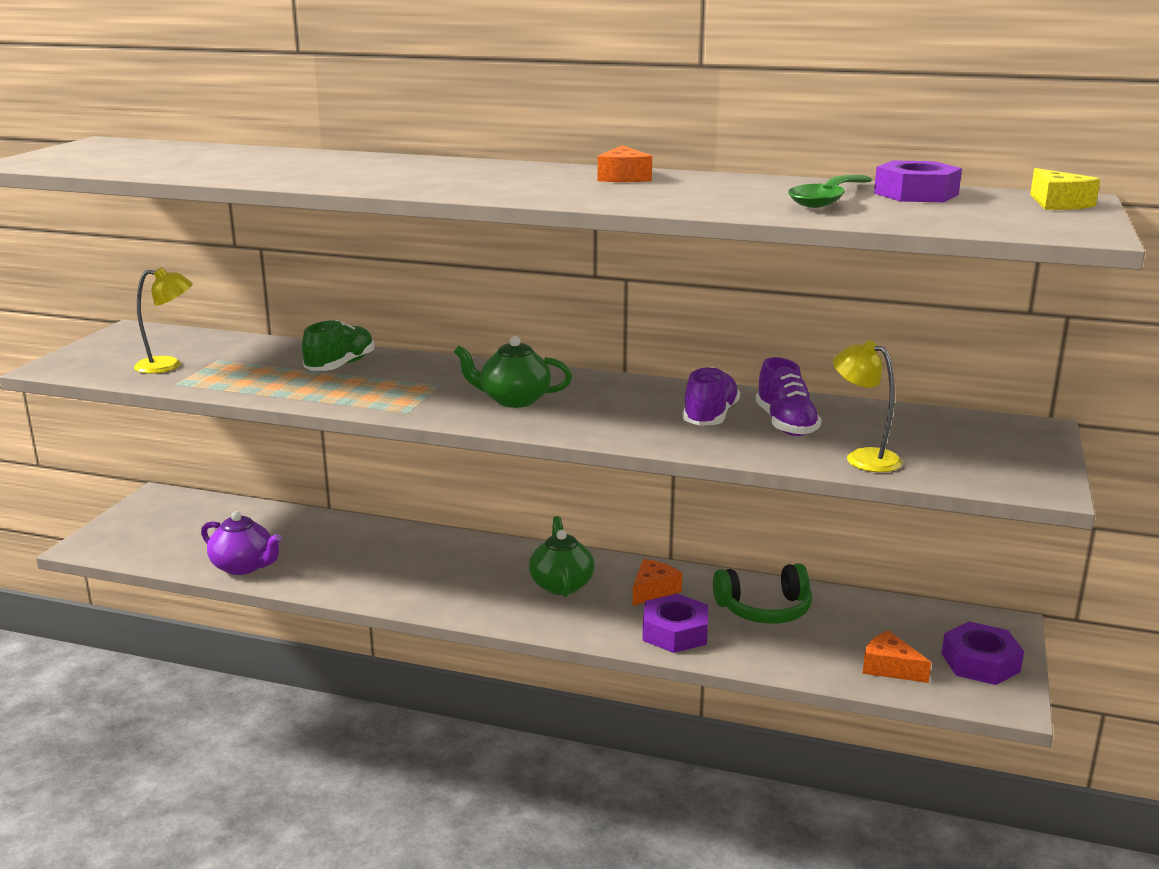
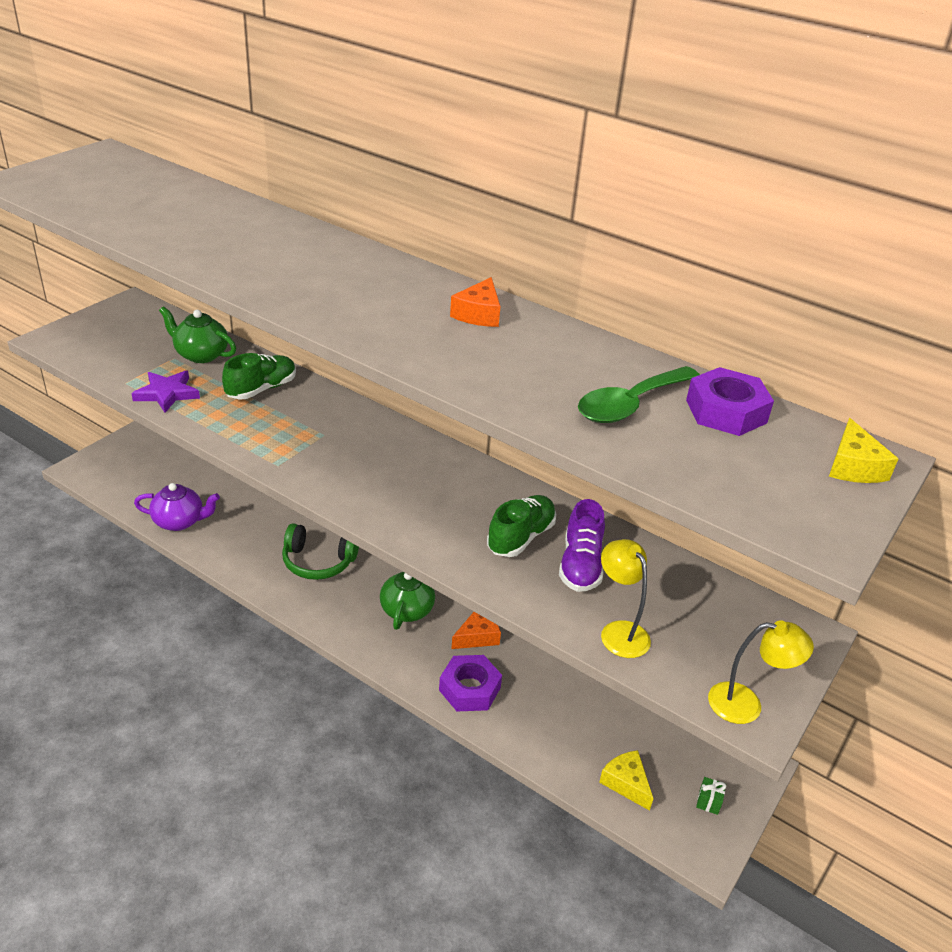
camera: 15 degrees right, 15 degrees up
yellow lamp [134,267,193,374] -> yellow lamp moved to [708,620,814,724]
purple teapot [201,512,282,575] -> purple teapot turned 45 degrees counterclockwise [134,483,220,531]
green teapot [454,336,572,408] -> green teapot moved to [159,306,236,363]
purple shoe [682,367,740,426] -> green shoe [487,495,556,557]
green headphones [713,563,812,624] -> green headphones moved to [282,523,359,580]
orange cheese [863,631,931,683] -> yellow cheese [599,750,654,811]
purple nut [942,622,1024,685] -> green gift [696,777,727,815]
none -> purple star [131,370,200,413]

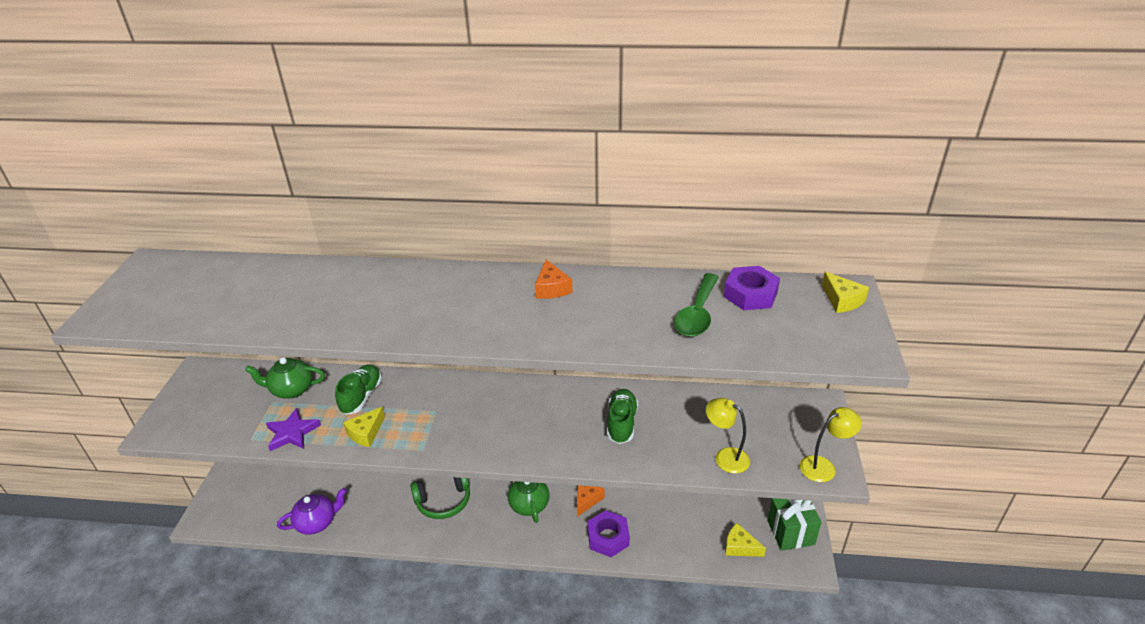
camera: 25 degrees left, 0 degrees up
purple shoe [559,499,605,592] -> none
green gift [696,777,727,815] -> green gift [767,498,822,551], size x2.46
none -> yellow cheese [343,407,385,447]

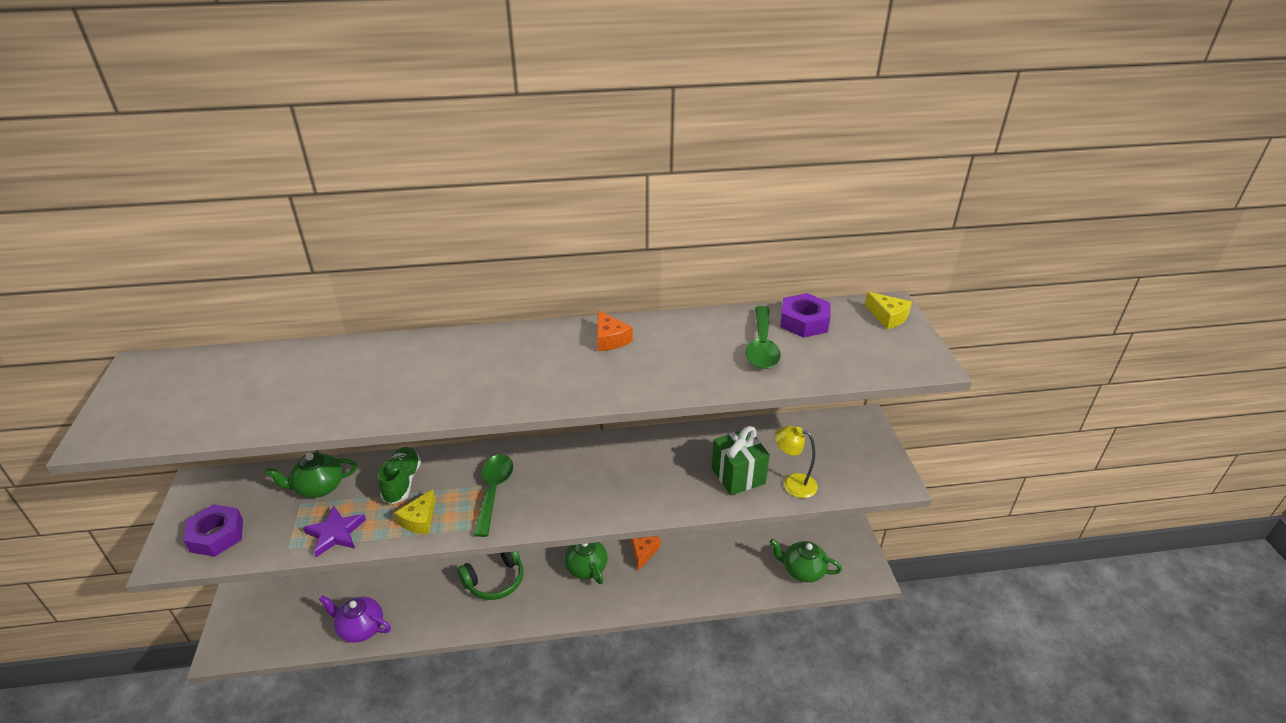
camera: 15 degrees left, 0 degrees up
purple teapot [277,488,347,535] -> purple teapot turned 120 degrees counterclockwise [319,595,391,643]
purple nut [587,510,630,557] -> purple nut moved to [183,504,243,557]
green shoe [607,389,638,444] -> none
yellow cheese [725,523,766,557] -> green teapot [770,539,842,583]
green gift [767,498,822,551] -> green gift moved to [712,426,770,495]
yellow lamp [800,407,862,482] -> none
none -> green spoon [474,454,513,537]

